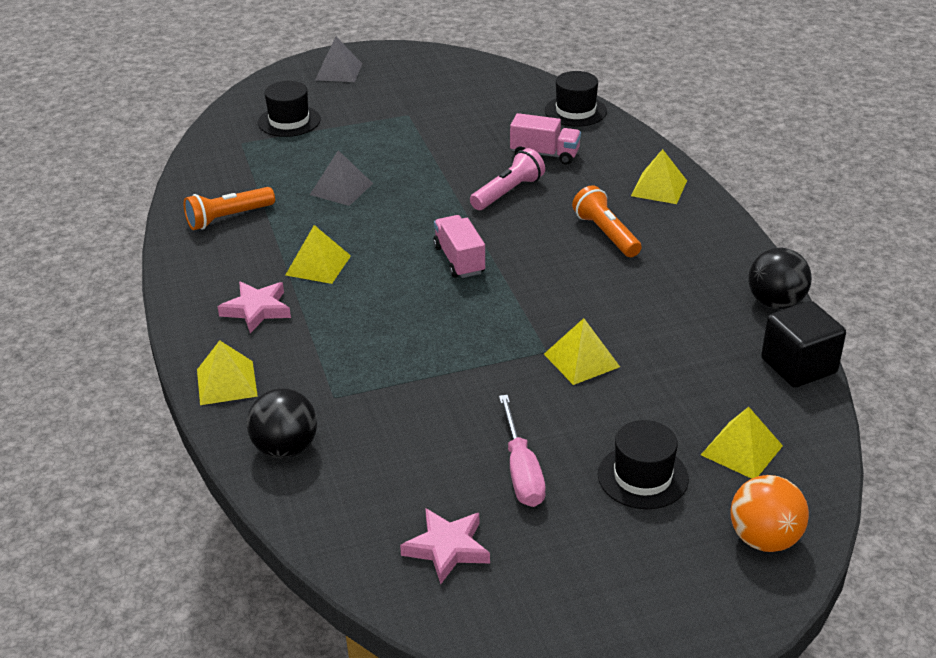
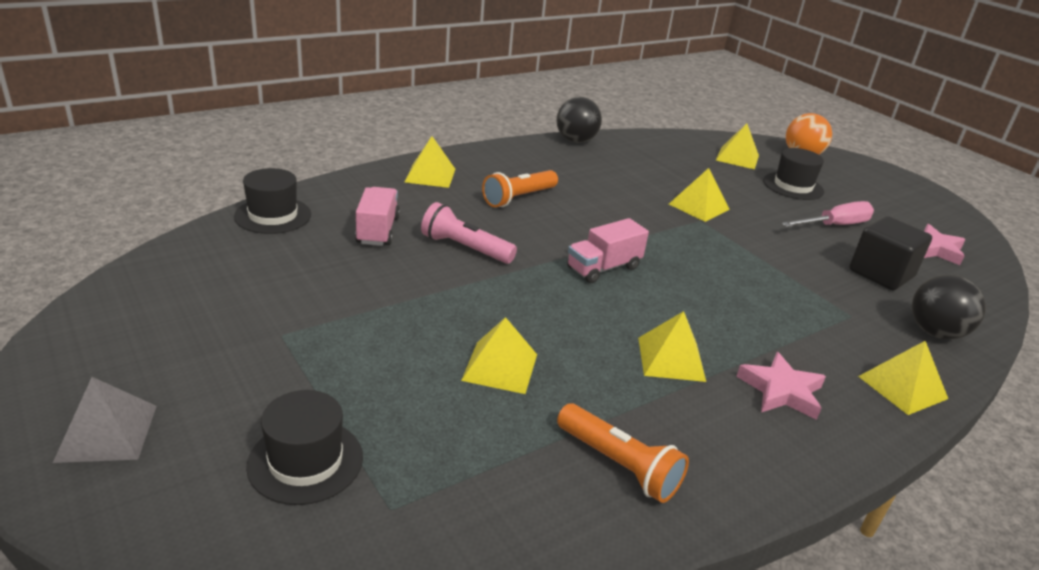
camera: 110 degrees left, 5 degrees down
grey pyramid [310,150,373,206] -> yellow pyramid [461,317,537,394]
black cube [761,301,846,388] -> black cube moved to [849,216,932,290]

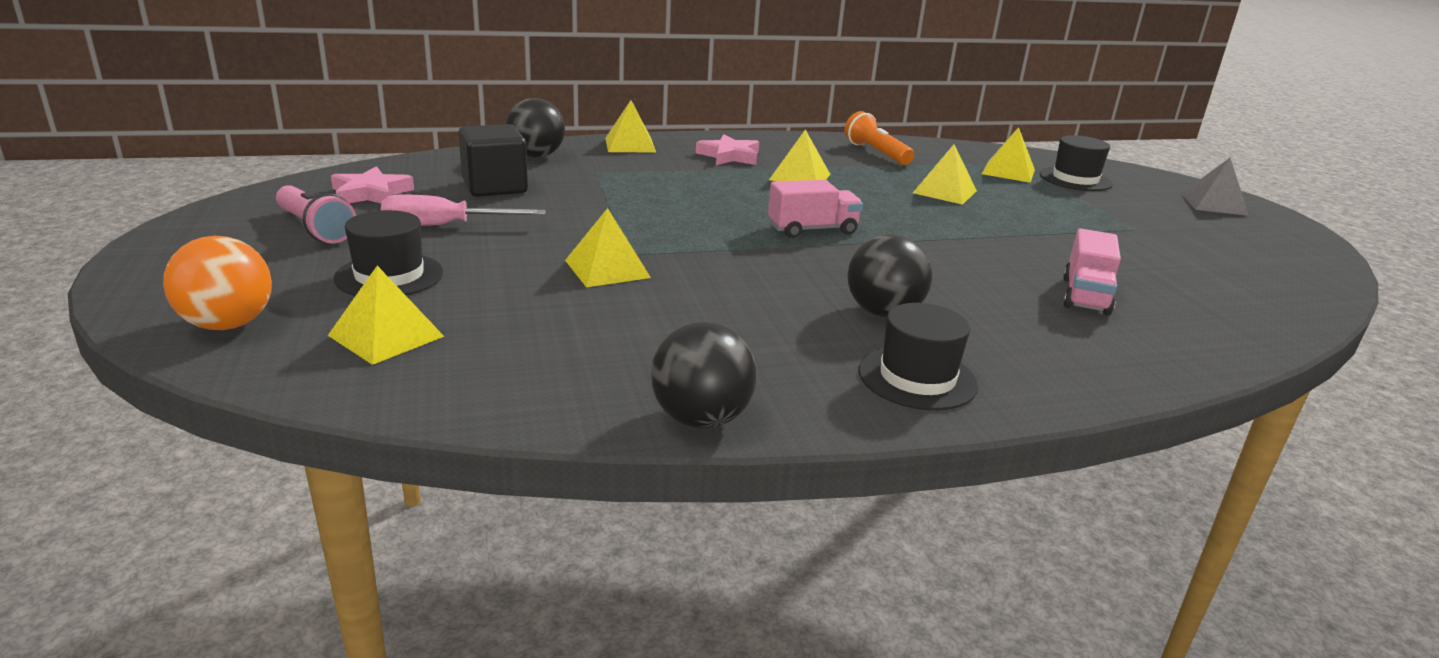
camera: 160 degrees left, 5 degrees down
black hat [234,168,311,234] -> black hat moved to [859,303,978,410]
yellow pyramid [405,136,455,188] -> yellow pyramid moved to [982,127,1035,183]
pink flashlight [421,202,517,264] -> pink flashlight moved to [276,185,356,243]
orange flashlight [482,170,558,207] -> black ball [847,234,932,318]

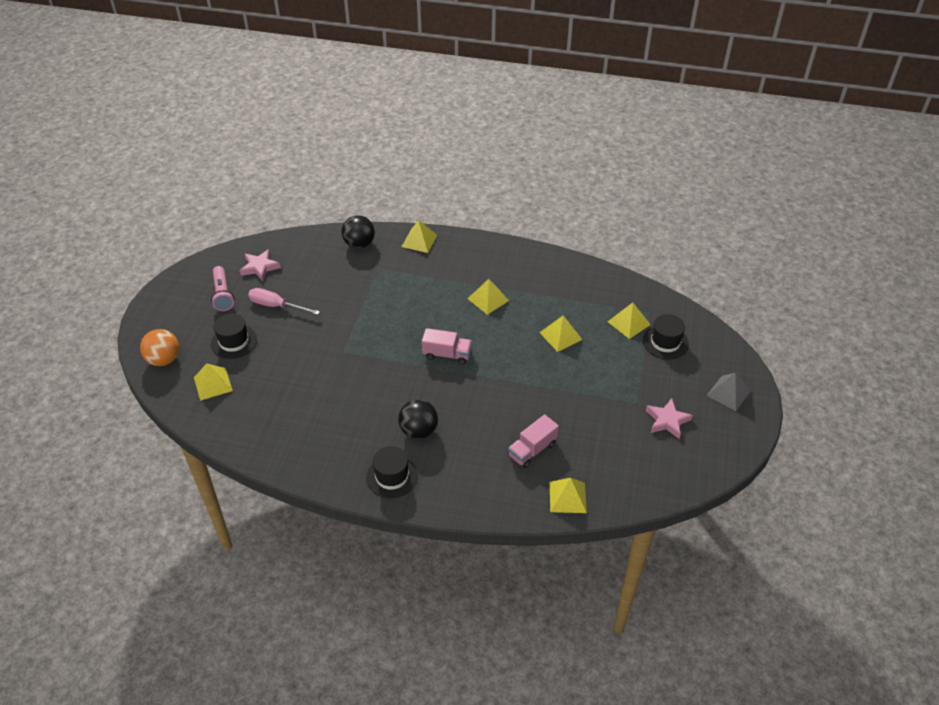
camera: 30 degrees right, 20 degrees up
black cube [458,124,528,197] -> none
yellow pyramid [565,208,651,287] -> yellow pyramid moved to [550,478,587,513]
black ball [650,322,757,428] -> none
pink star [696,134,759,165] -> pink star moved to [646,398,693,439]
orange flashlight [844,111,914,165] -> none

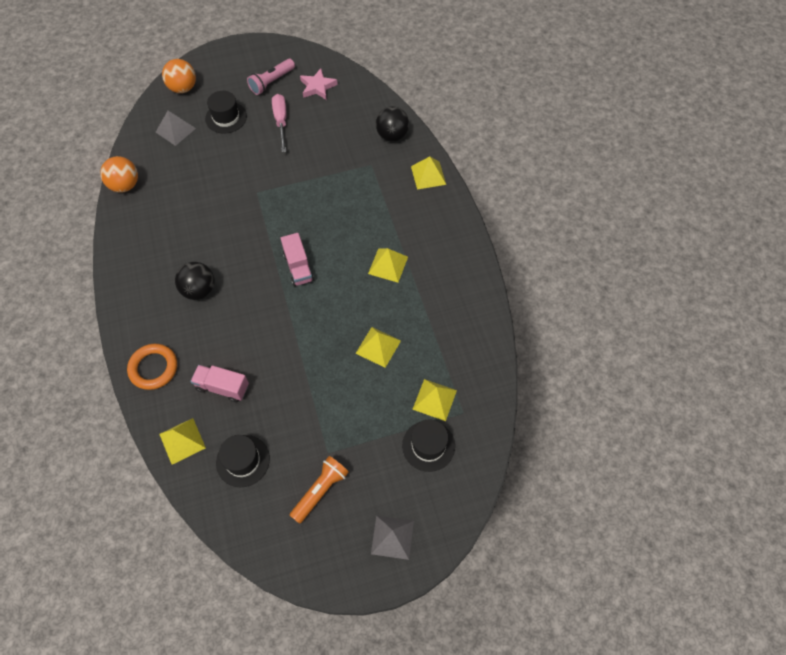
camera: 60 degrees right, 15 degrees up
yellow pyramid [194,364,233,401] -> grey pyramid [156,111,196,146]
black hat [366,446,418,498] -> black hat moved to [216,435,270,487]
pink star [646,398,693,439] -> orange flashlight [290,456,349,524]
none -> orange ball [100,156,138,193]
none -> orange ring [127,344,177,390]

